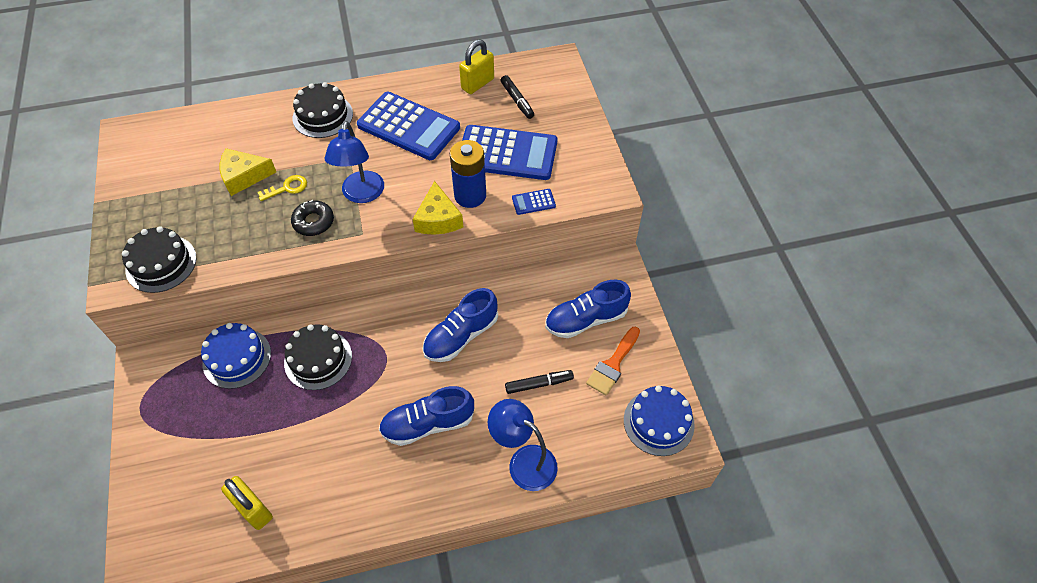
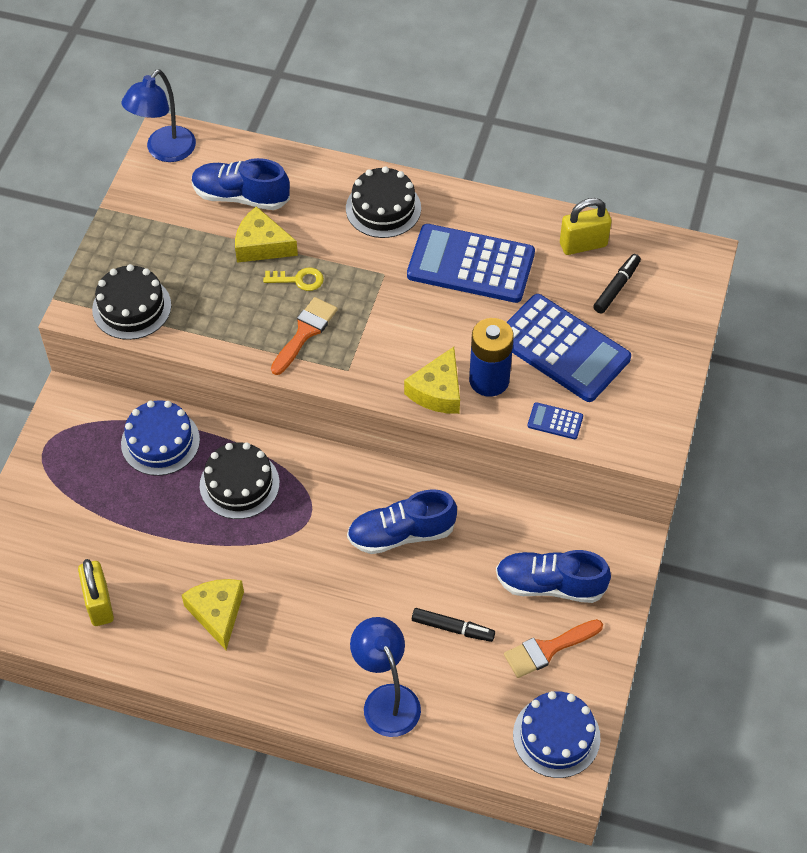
camera: 30 degrees right, 0 degrees up
black donut [291,200,334,236] -> orange brush [271,297,338,375]
blue lamp [324,121,384,203] -> blue lamp moved to [121,70,196,162]
blue calculator [357,92,460,160] -> blue calculator turned 135 degrees clockwise [407,224,535,303]
blue shoe [379,386,475,446] -> blue shoe moved to [192,158,290,210]
black marker [501,75,534,119] -> black marker turned 150 degrees counterclockwise [593,254,641,314]
none -> yellow cheese [182,579,244,650]

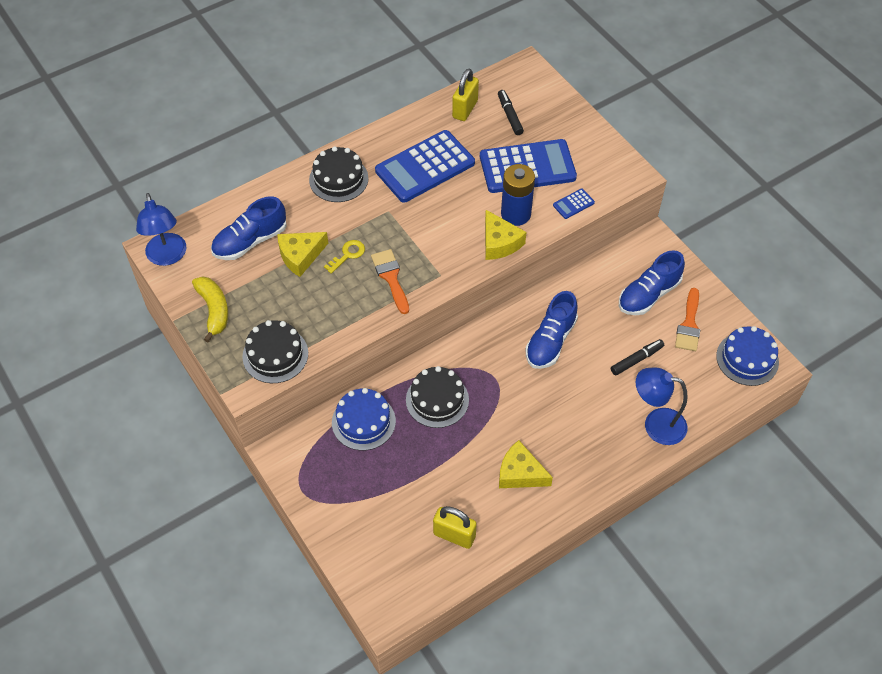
camera: 50 degrees left, 0 degrees up
none -> yellow banana [192,277,228,342]

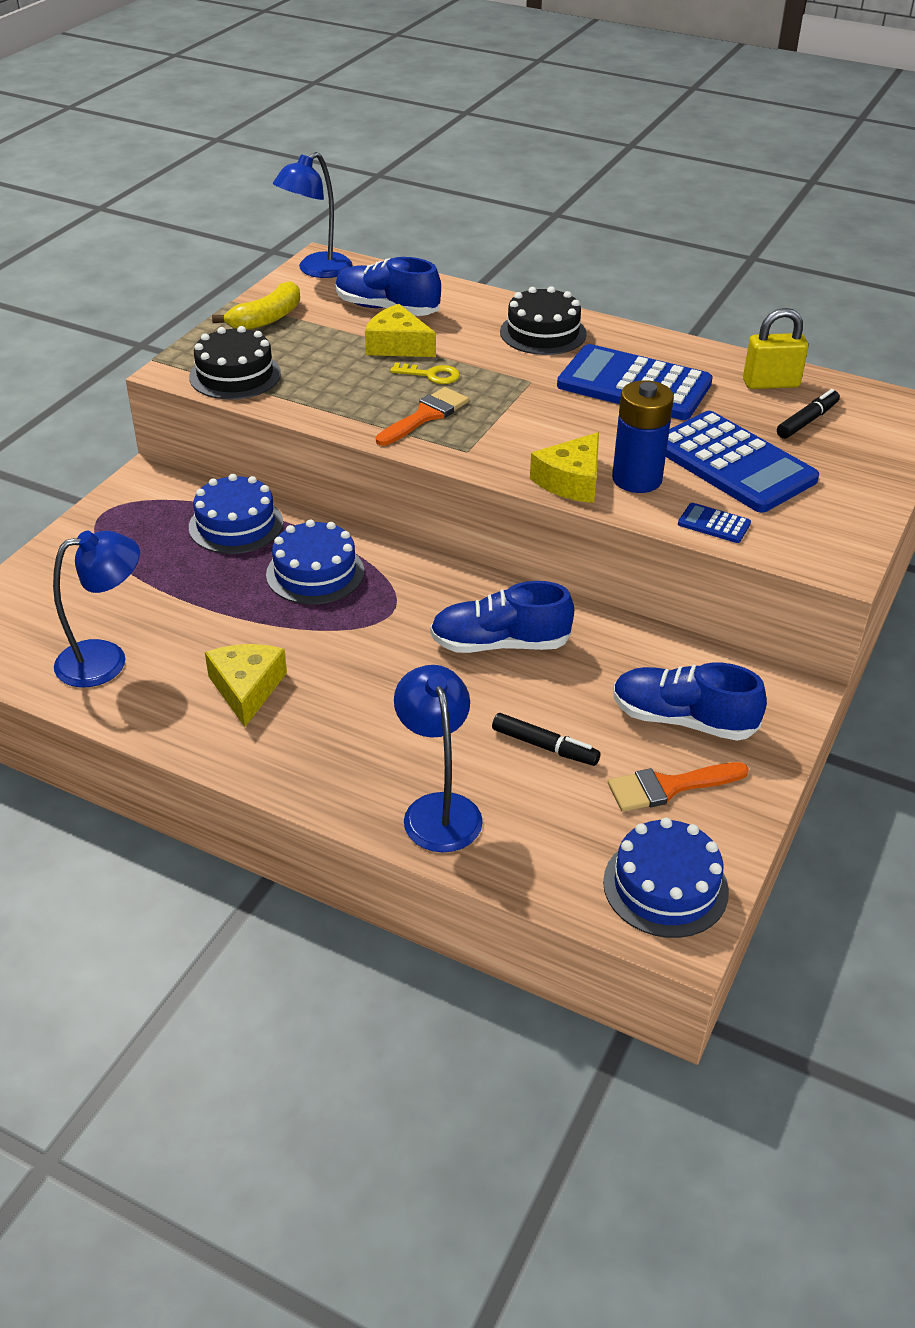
camera: 60 degrees right, 15 degrees down
black cake [406,366,469,428] -> blue cake [266,520,364,604]
yellow padlock [433,506,477,549] -> blue lamp [53,531,140,687]

